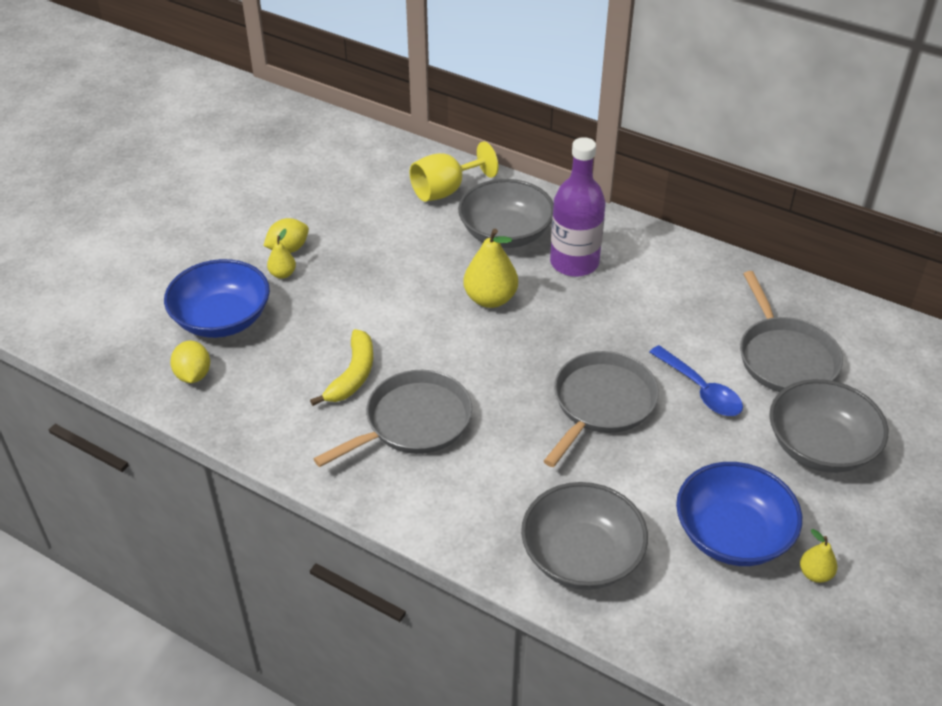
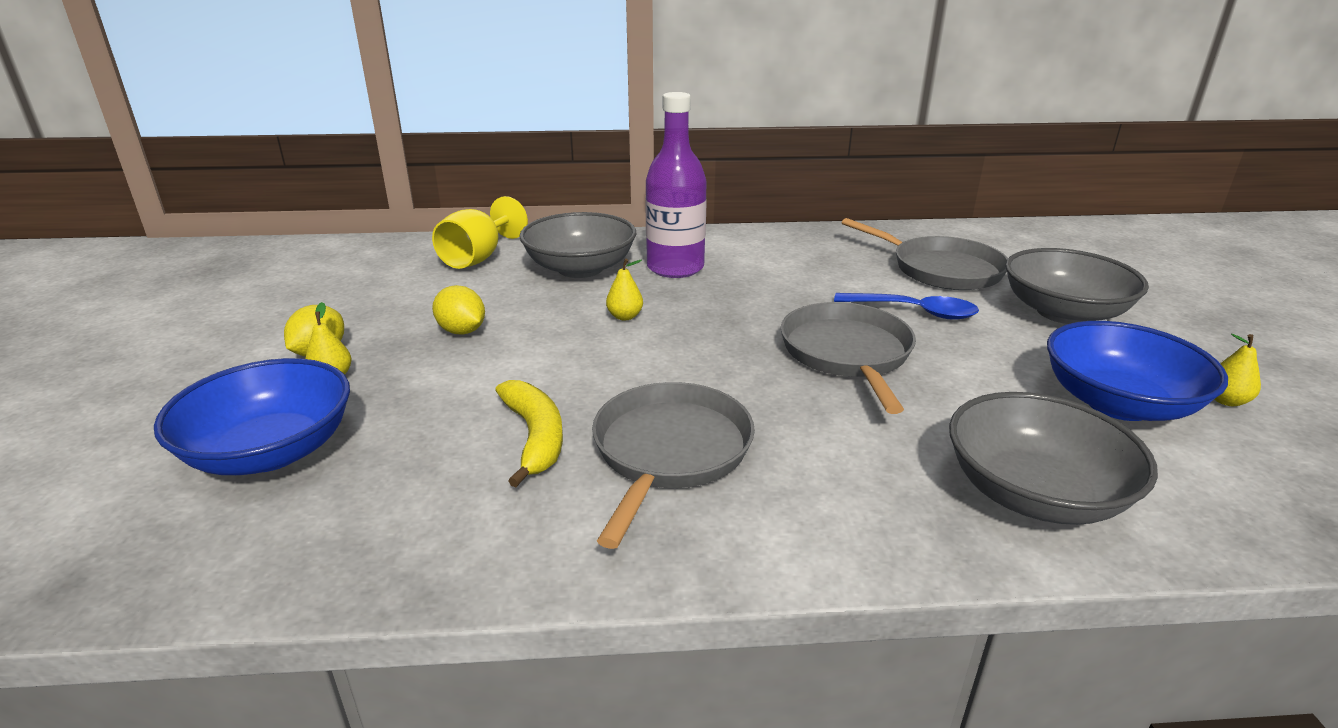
camera: 35 degrees left, 15 degrees down
yellow lemon [170,341,210,383] -> yellow lemon moved to [432,285,485,334]
yellow pear [463,229,518,308] -> yellow pear [606,259,643,320], size x0.53

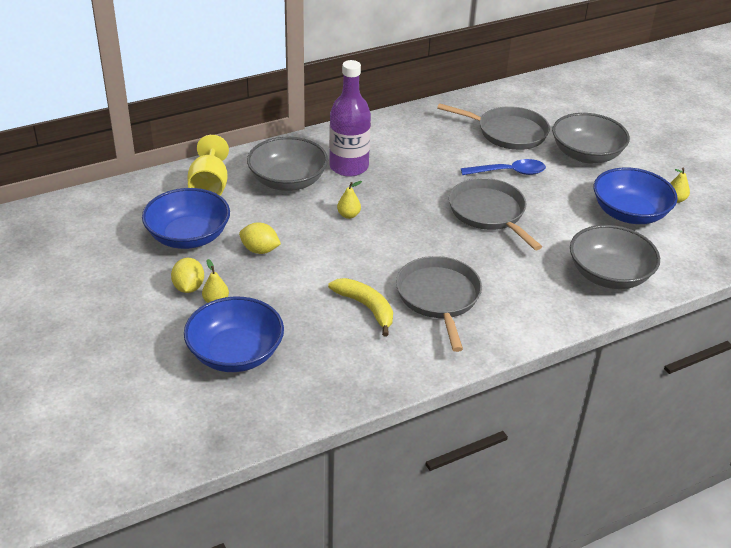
camera: 25 degrees left, 10 degrees up
none -> blue bowl [142,188,230,249]

